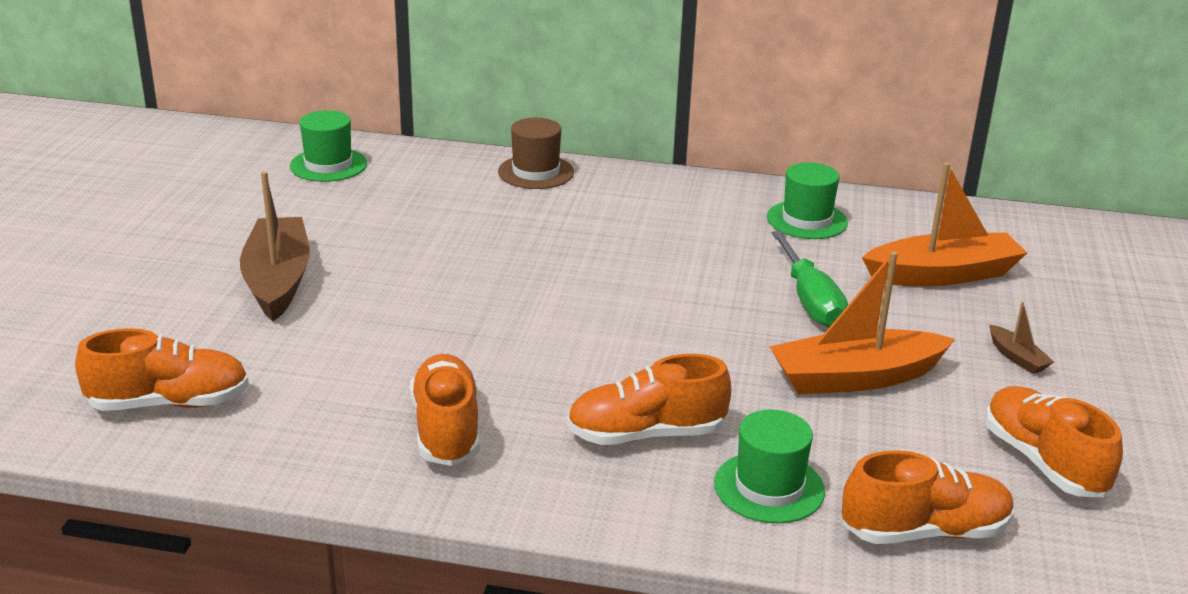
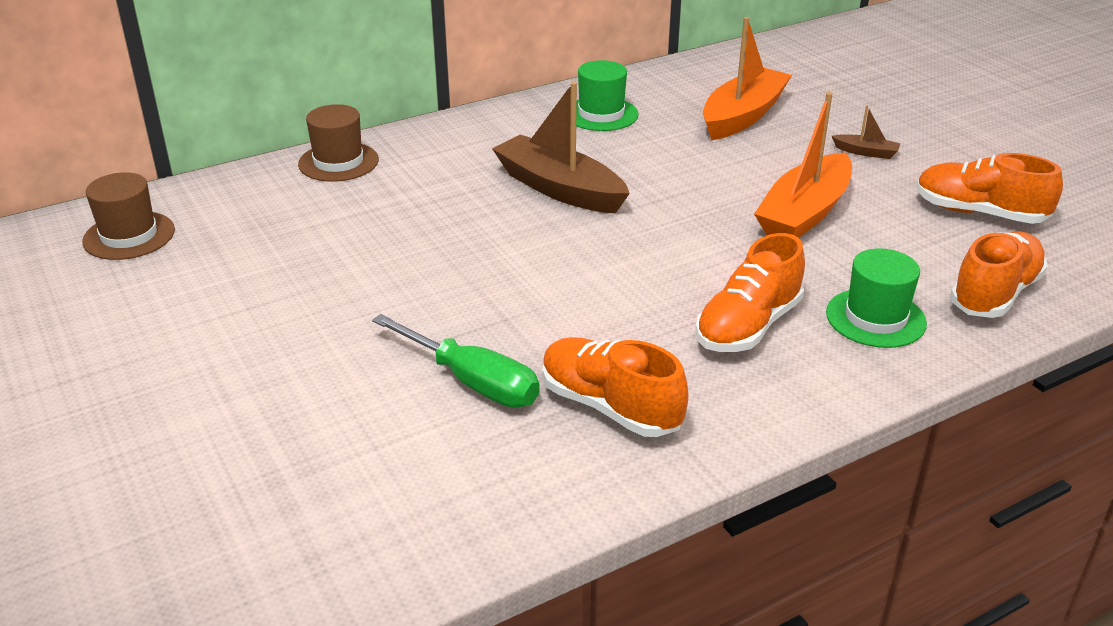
camera: 40 degrees left, 5 degrees up
orange shoe [75,328,249,411] -> none
brown boat [240,171,310,321] -> brown boat moved to [492,82,630,213]
green hat [290,110,367,182] -> brown hat [82,172,175,260]
green screwdriver [772,231,848,327] -> green screwdriver moved to [372,314,539,408]

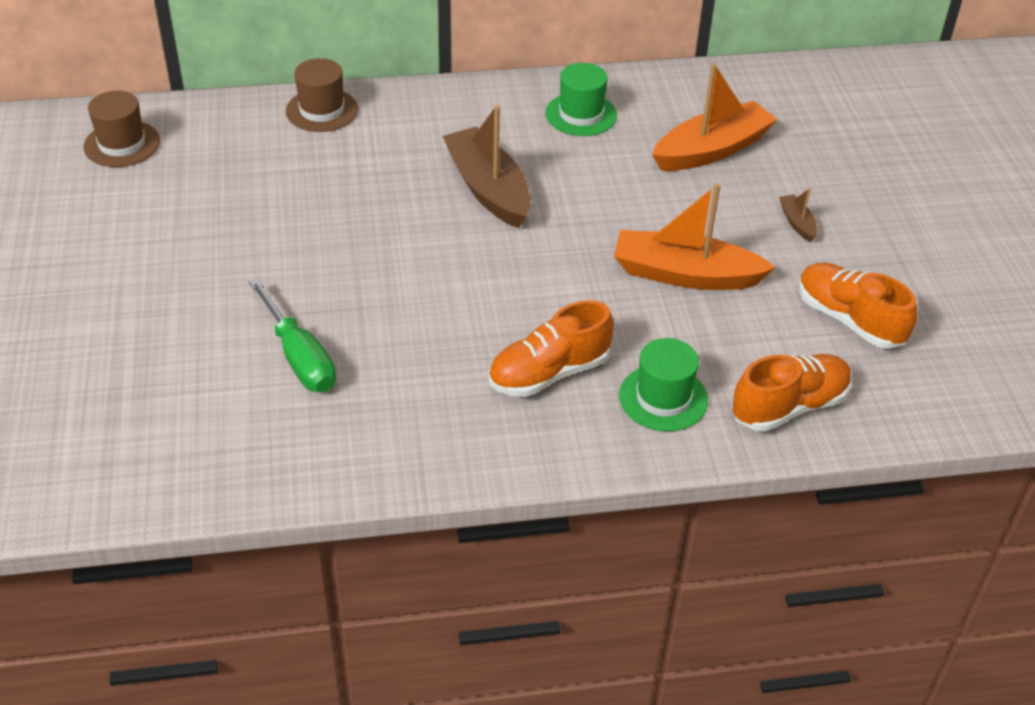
camera: 20 degrees right, 10 degrees up
orange shoe [543,337,688,437] -> none
orange boat [754,92,852,238] -> orange boat turned 45 degrees clockwise [614,184,776,290]
brown boat [832,105,900,159] -> brown boat turned 150 degrees counterclockwise [779,188,818,242]

